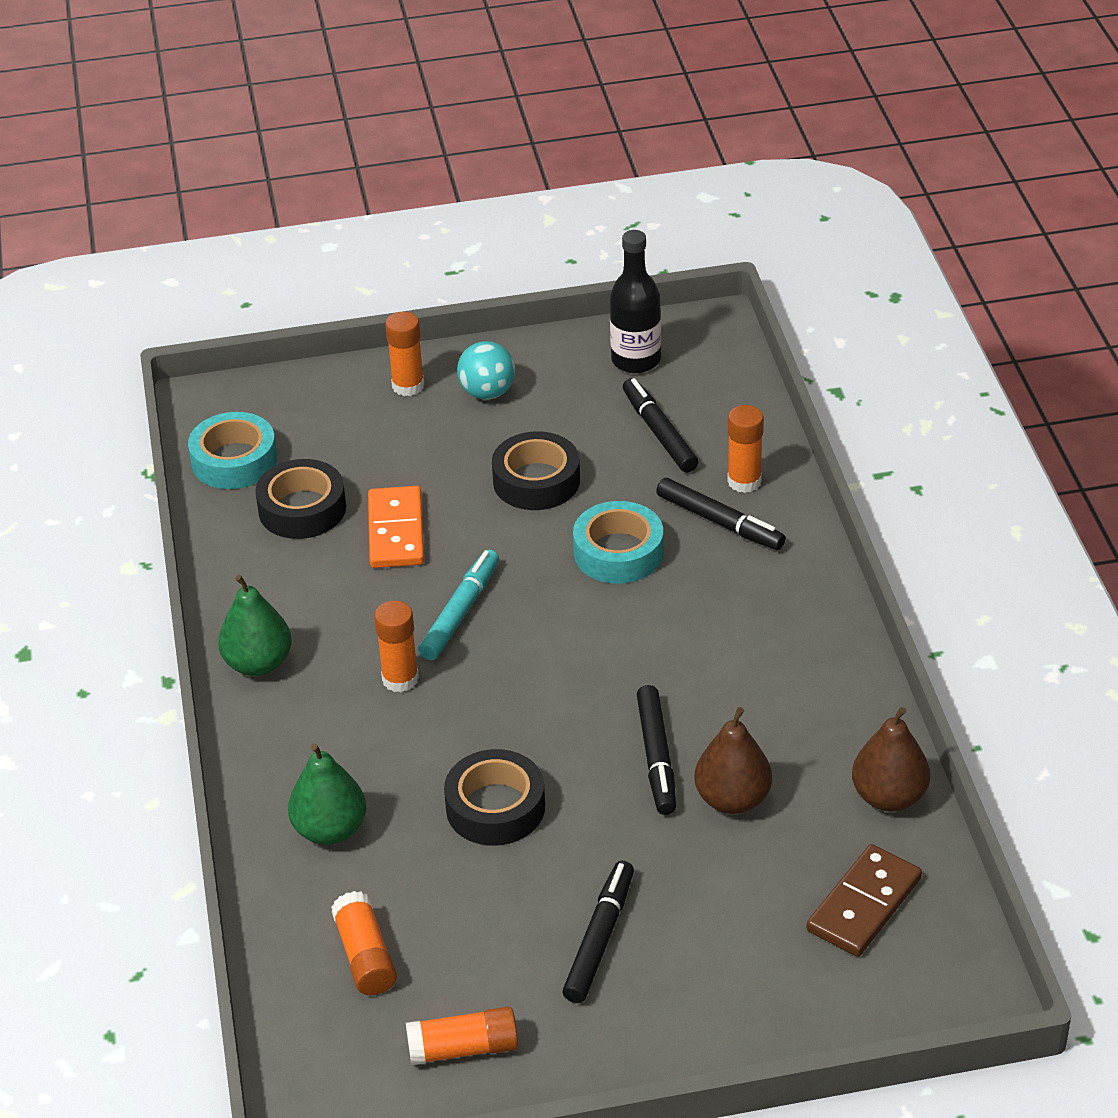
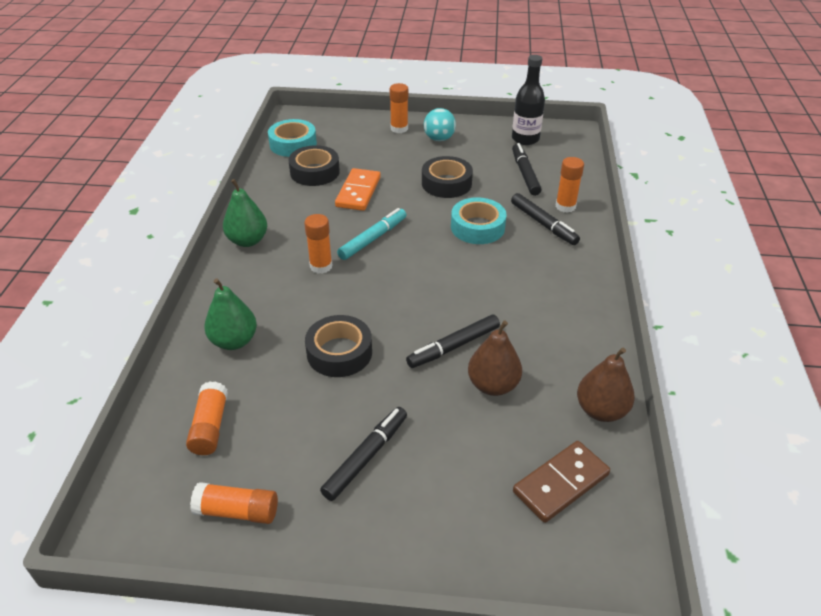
camera: 15 degrees right, 0 degrees up
black marker [637,685,676,815] -> black marker turned 45 degrees clockwise [406,315,500,368]

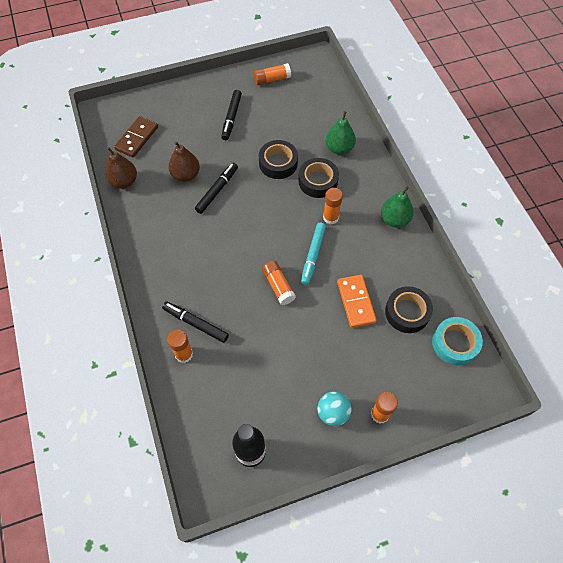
camera: 155 degrees right, 20 degrees up
orange glue stick [186,381,228,455] -> orange glue stick moved to [262,261,296,305]
black tape [422,156,473,198] -> black tape moved to [298,158,339,198]
turquoise tape [451,197,507,244] -> none
black marker [512,143,541,196] -> none

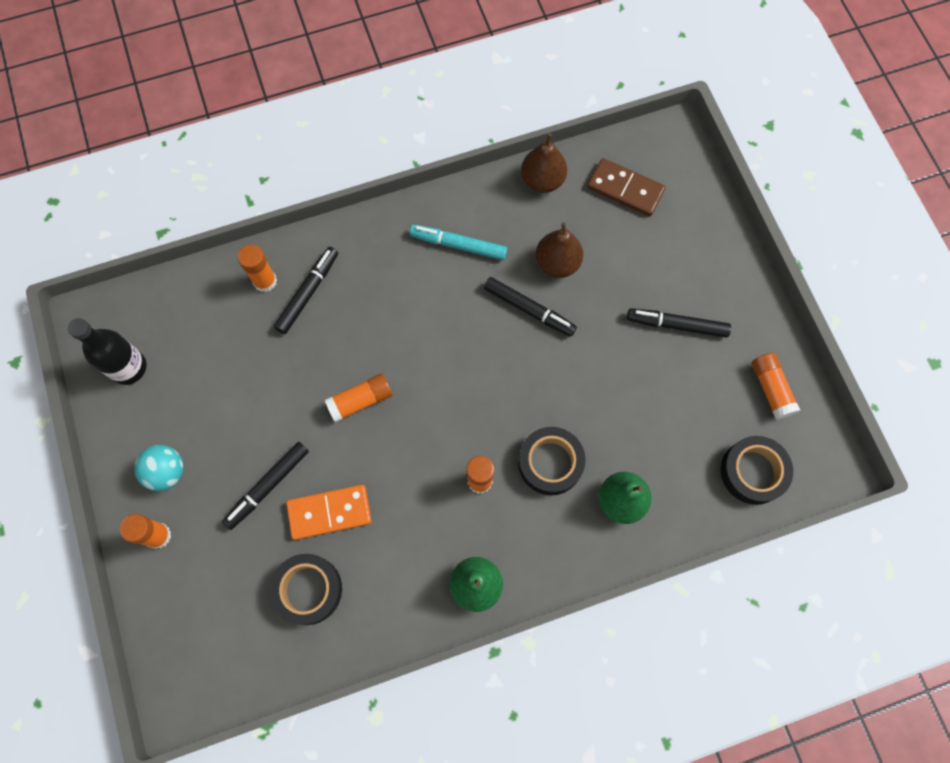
camera: 90 degrees right, 10 degrees up
black tape [259,140,298,179] -> black tape moved to [721,436,793,505]
turquoise marker [301,223,326,285] -> turquoise marker moved to [410,225,507,260]
turquoise tape [432,317,483,365] -> none
none -> black marker [222,442,309,530]

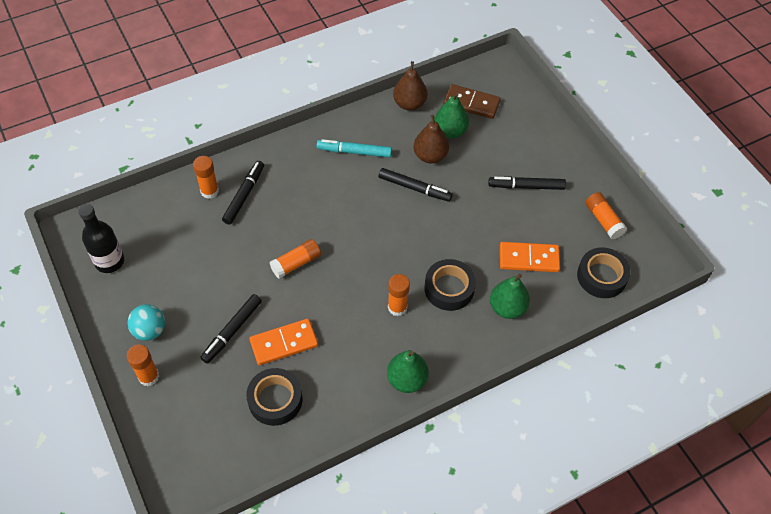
camera: 10 degrees left, 15 degrees down
none -> green pear [434,93,469,138]
none -> orange domino [500,242,560,272]

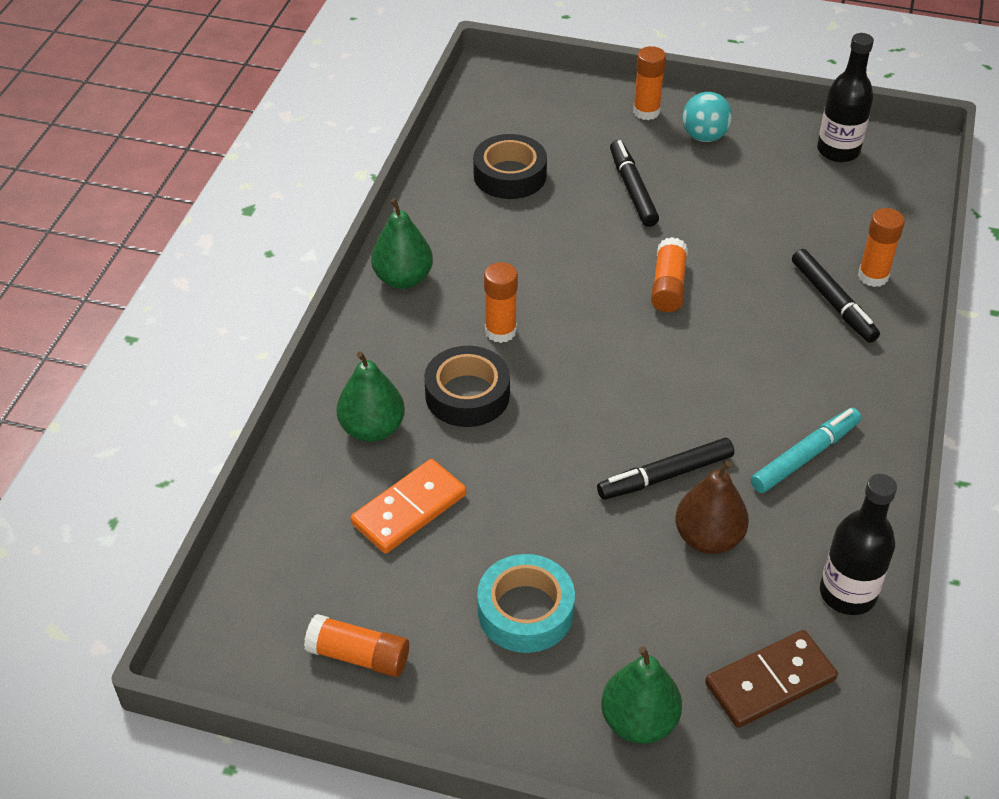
camera: 135 degrees right, 10 degrees down
orange domino [249,319,318,365] -> none
brown pear [393,61,427,111] -> black bottle [820,474,897,615]
green pear [434,93,469,138] -> green pear moved to [601,646,682,744]
black marker [488,177,566,190] -> turquoise tape [477,554,575,653]
black tape [577,247,631,298] -> none

